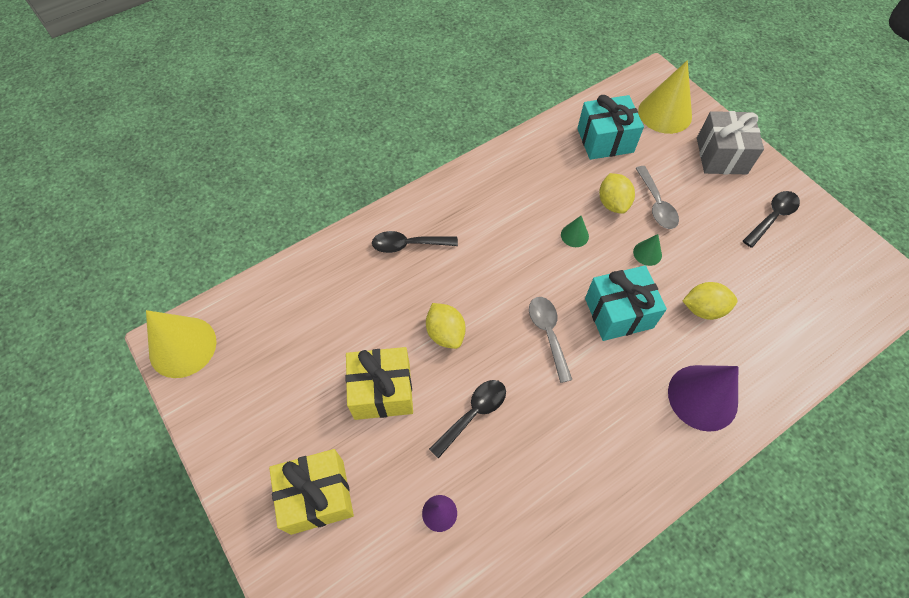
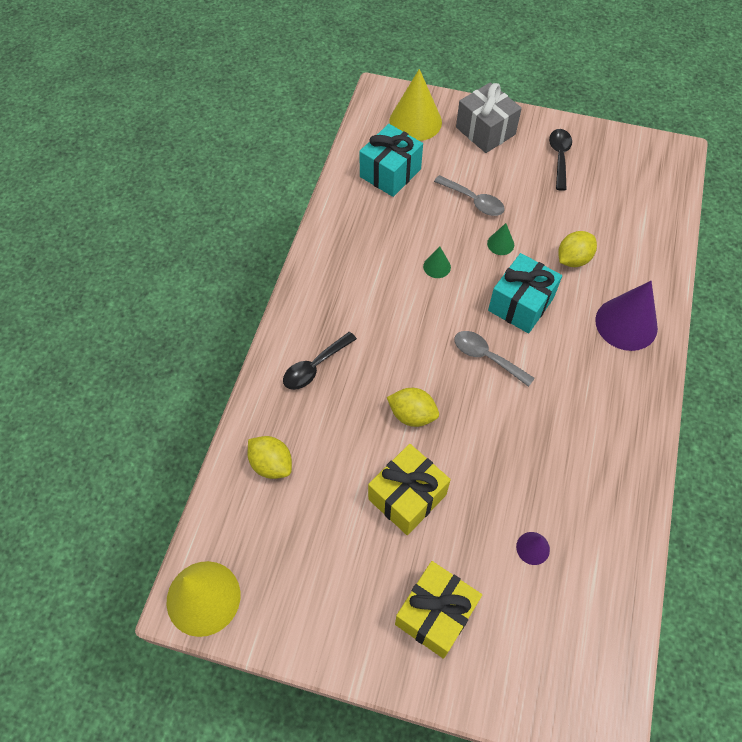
camera: 40 degrees left, 0 degrees up
black spoon [429,380,506,459] -> none
yellow lemon [599,173,635,214] -> yellow lemon moved to [248,436,292,479]

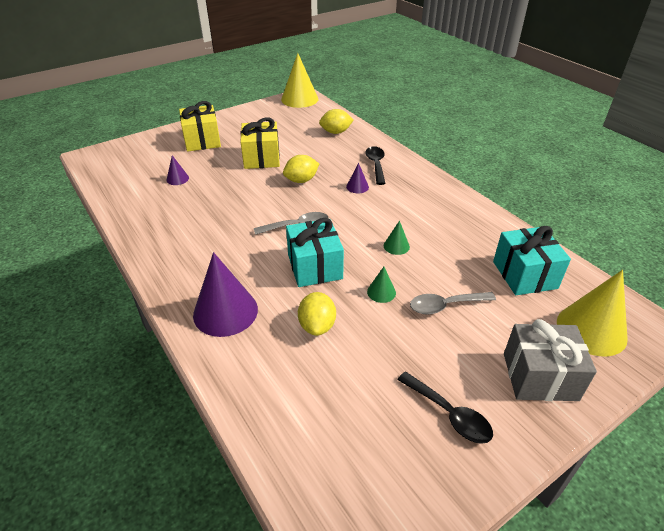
camera: 130 degrees right, 20 degrees down
none -> purple cone [346,163,369,193]

